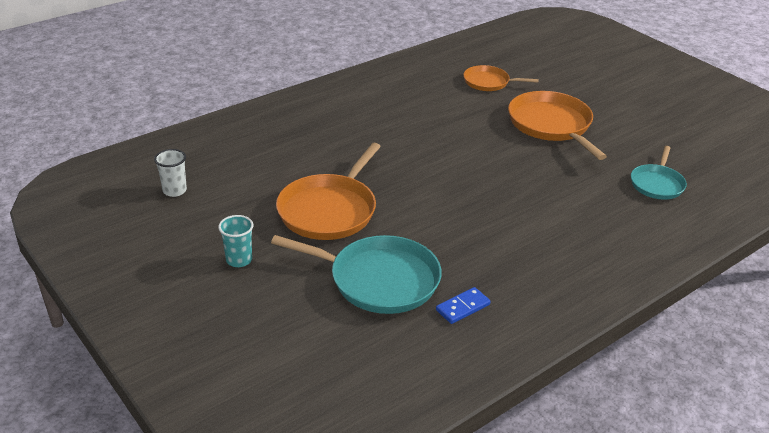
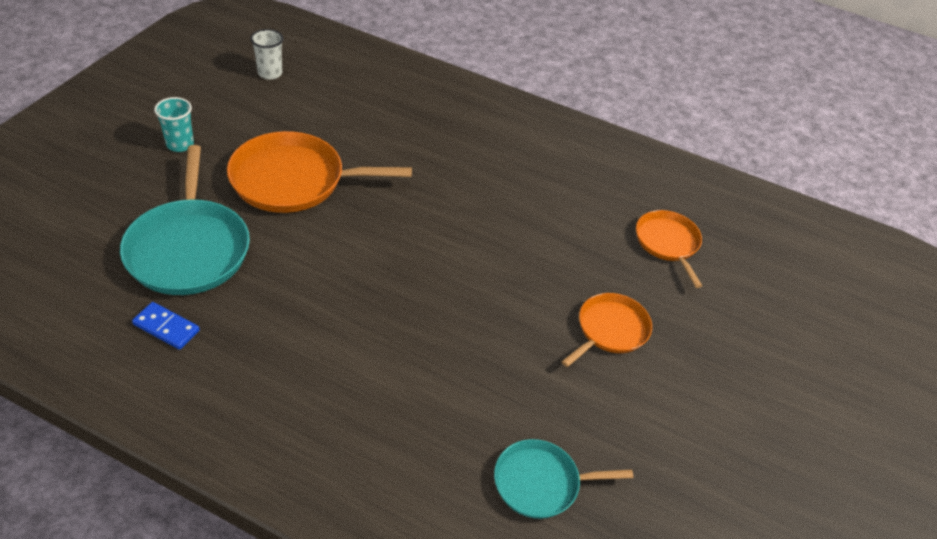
camera: 60 degrees right, 10 degrees up
orange pan [508,91,607,160] -> orange pan [561,293,652,367], size x0.59

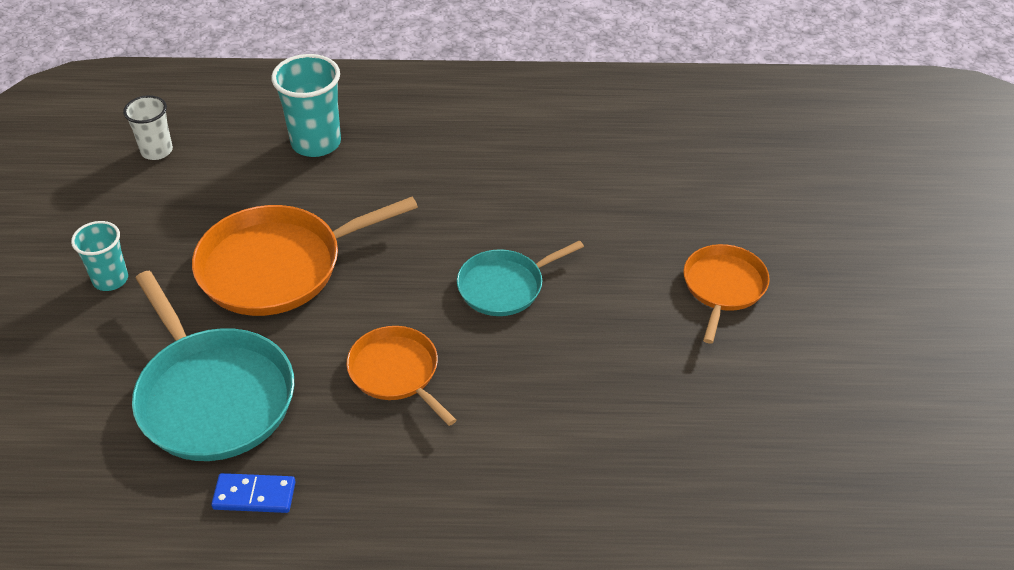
camera: 20 degrees left, 0 degrees up
turquoise pan [494,439,633,519] -> turquoise pan moved to [457,240,584,316]
orange pan [636,210,702,288] -> orange pan moved to [346,326,456,426]
none -> turquoise cup [271,54,341,157]

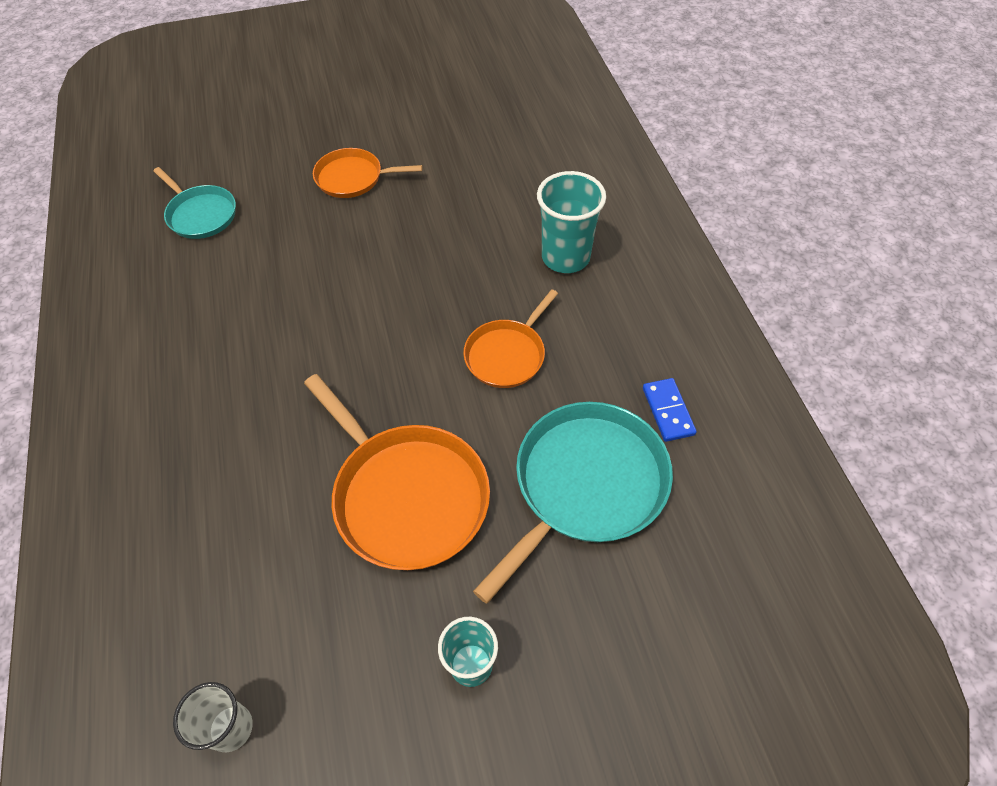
camera: 105 degrees left, 10 degrees up
turquoise cup [271,54,341,157] -> turquoise cup moved to [537,171,606,273]
turquoise pan [457,240,584,316] -> turquoise pan moved to [153,167,236,239]

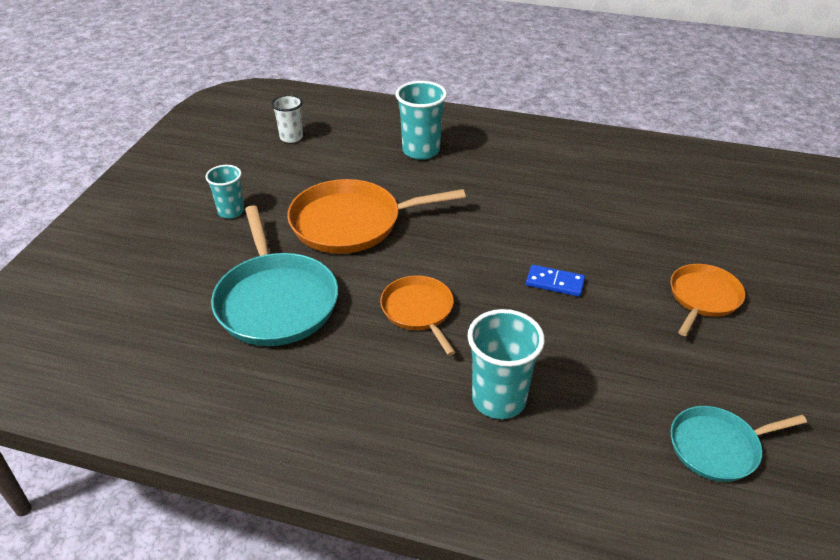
camera: 120 degrees right, 15 degrees down
turquoise pan [153,167,236,239] -> turquoise pan moved to [671,406,807,482]
blue domino [643,378,697,442] -> blue domino moved to [526,265,585,297]
none -> turquoise cup [396,81,447,160]

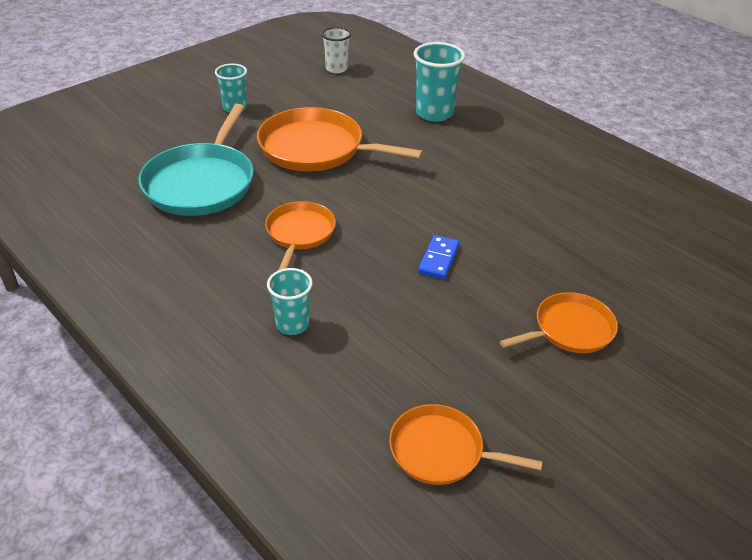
camera: 30 degrees right, 0 degrees up
turquoise cup [468,309,545,419] -> turquoise cup [267,268,313,335], size x0.63
blue domino [526,265,585,297] -> blue domino turned 60 degrees clockwise [418,235,460,279]
turquoise pan [671,406,807,482] -> orange pan [389,404,543,485]

